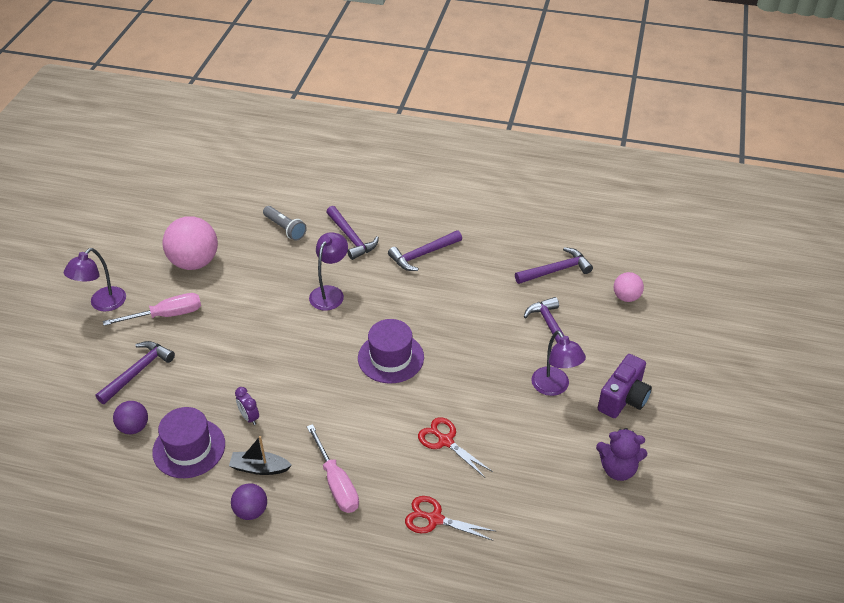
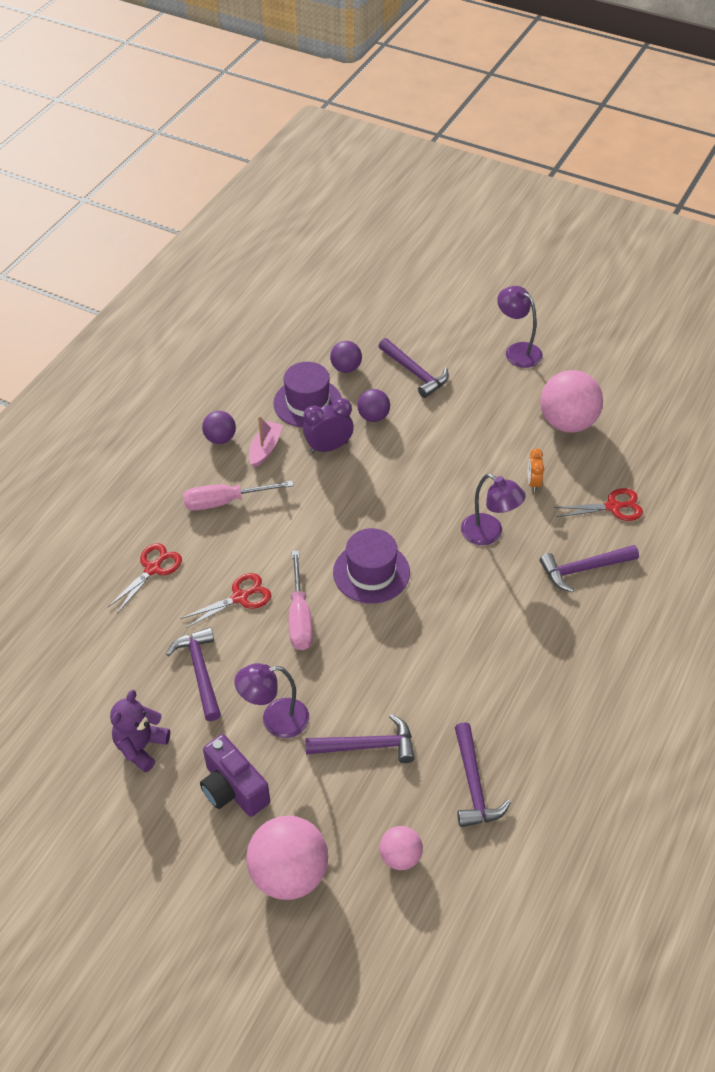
camera: 105 degrees right, 5 degrees up
pink screwdriver [103,293,201,326] -> pink screwdriver moved to [289,550,313,650]
black boat [229,436,292,475] -> pink boat [249,416,283,468]
purple clock [235,387,259,425] -> purple clock [303,398,354,454], size x1.63
grey flashlight [263,206,307,241] -> red scissors [554,488,643,521]
purple hammer [388,230,462,271] -> purple hammer moved to [166,627,221,721]
none -> pink ball [246,816,328,900]
none -> purple ball [357,389,390,422]
none -> orange clock [528,448,544,492]

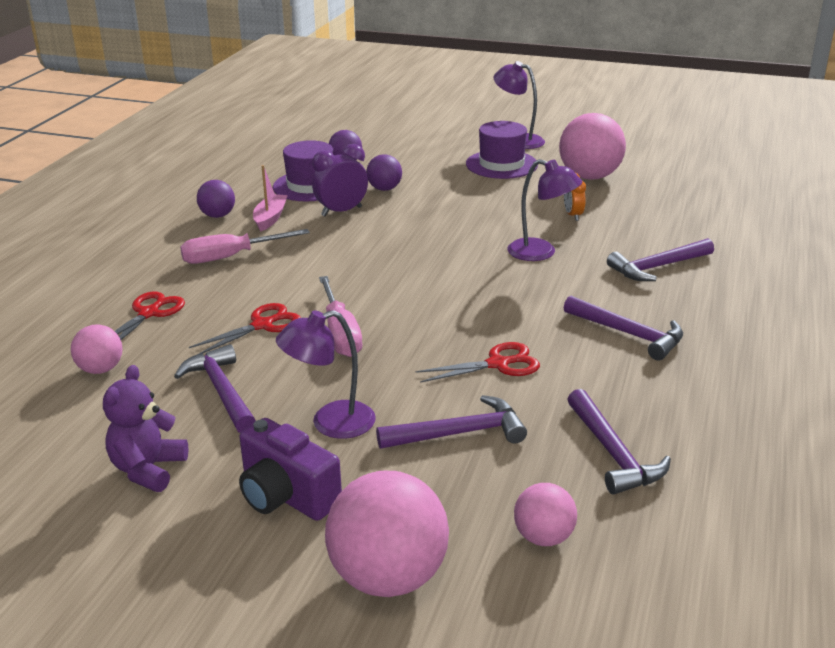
camera: 10 degrees left, 20 degrees down
purple hat [333,528,410,604] -> purple hat moved to [466,121,538,179]
purple hammer [379,338,449,398] -> purple hammer moved to [563,295,683,360]
red scissors [554,488,643,521] -> red scissors moved to [416,342,540,383]
none -> pink ball [71,324,123,374]

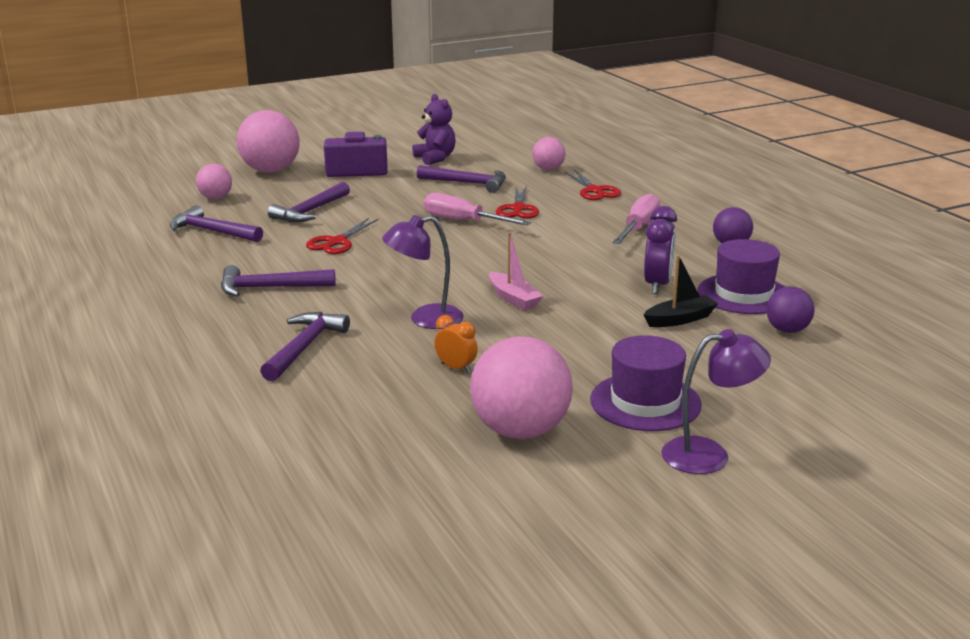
camera: 135 degrees right, 5 degrees down
pink boat [253,165,288,231] -> pink boat moved to [489,232,543,311]
purple lamp [276,310,376,439] -> none
purple ball [366,154,402,191] -> black boat [644,255,718,327]

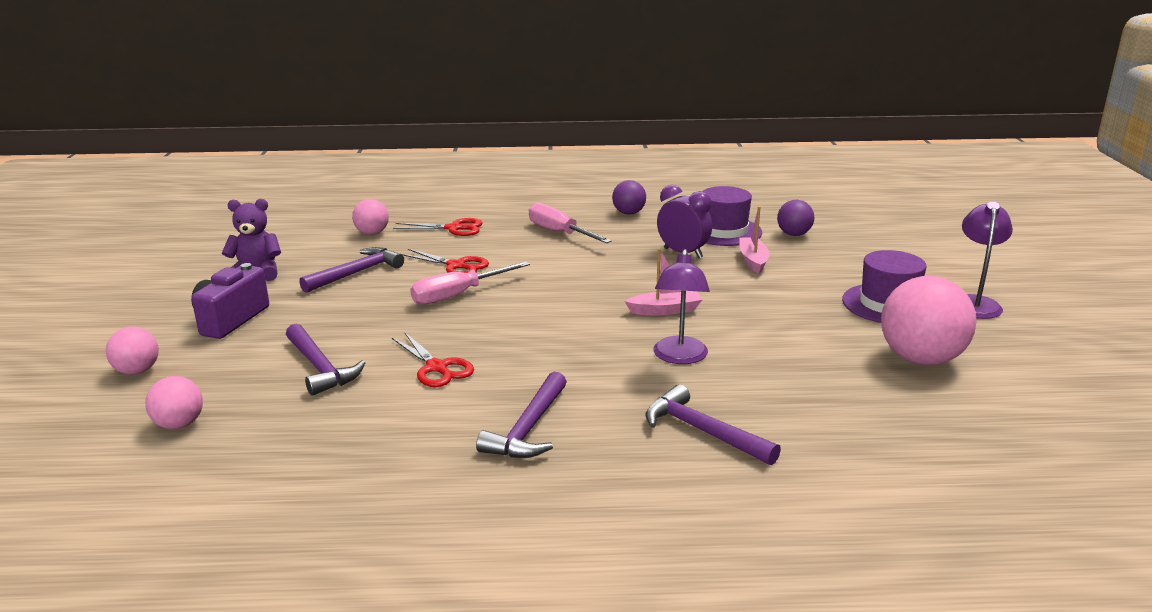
camera: 65 degrees left, 0 degrees up
purple hammer [170,205,263,242] -> none
pink ball [237,110,300,173] -> pink ball [106,326,159,375], size x0.54
orange clock [435,315,478,373] -> none
black boat [644,255,718,327] -> pink boat [740,206,769,274]

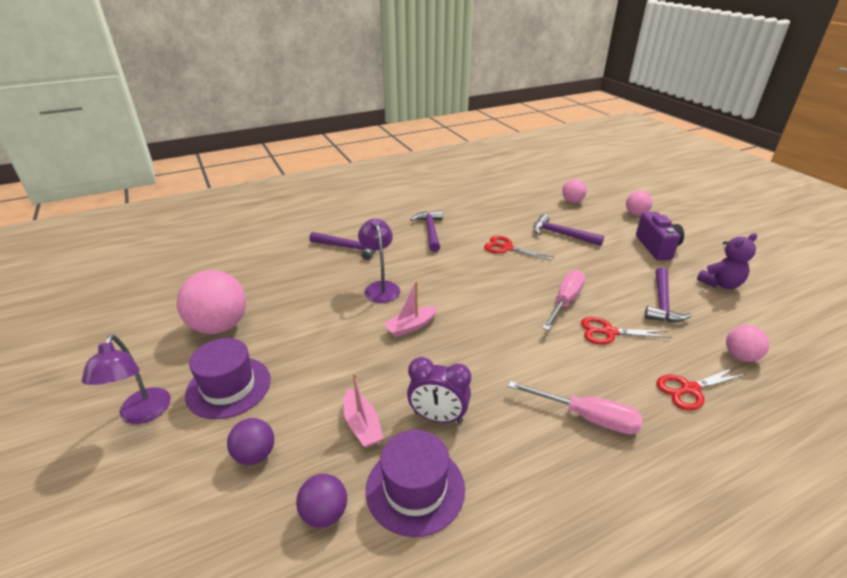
camera: 155 degrees right, 10 degrees up
purple ball [612,180,646,215] -> purple ball moved to [227,418,274,465]

